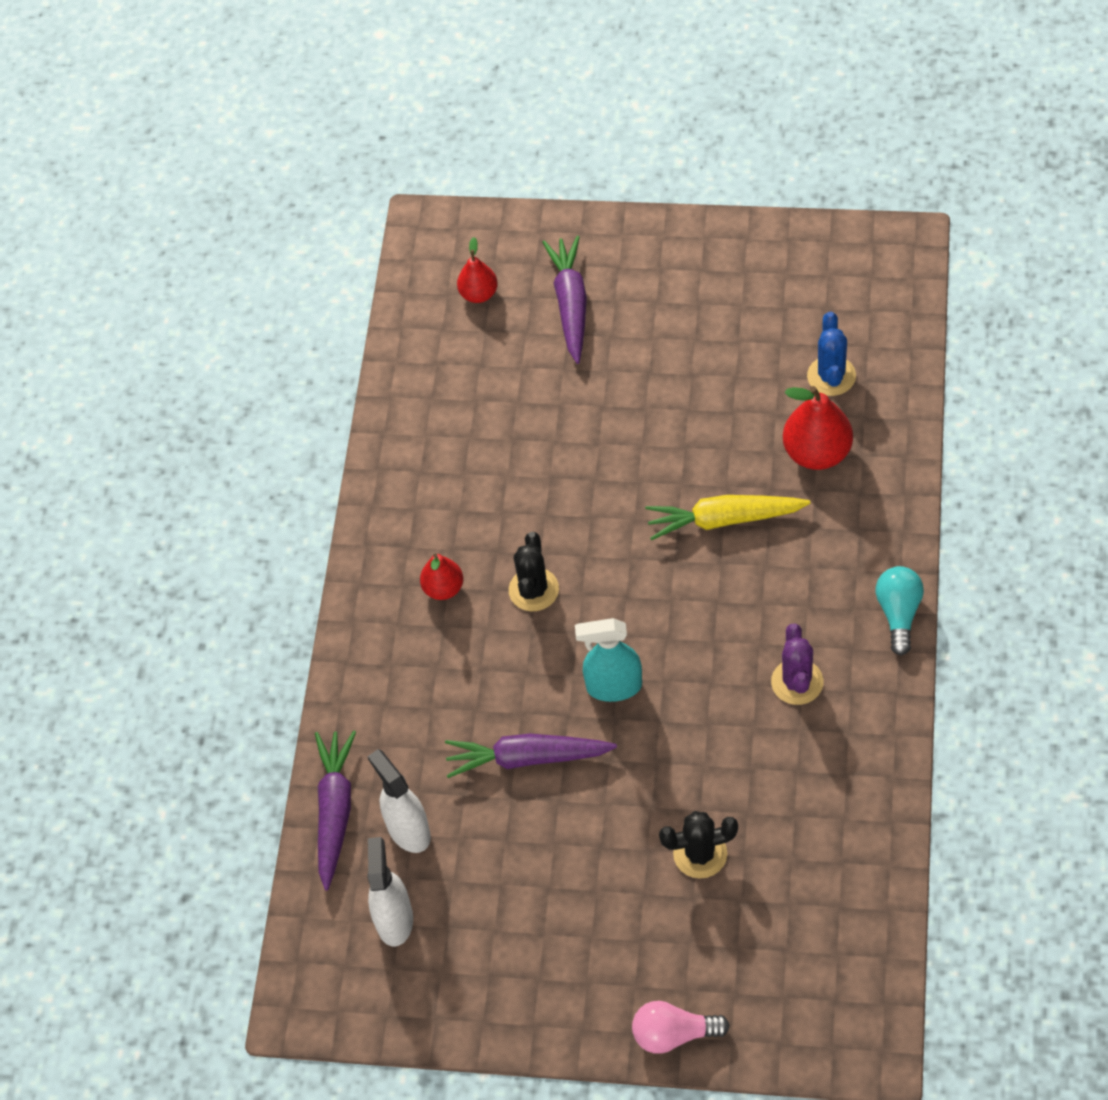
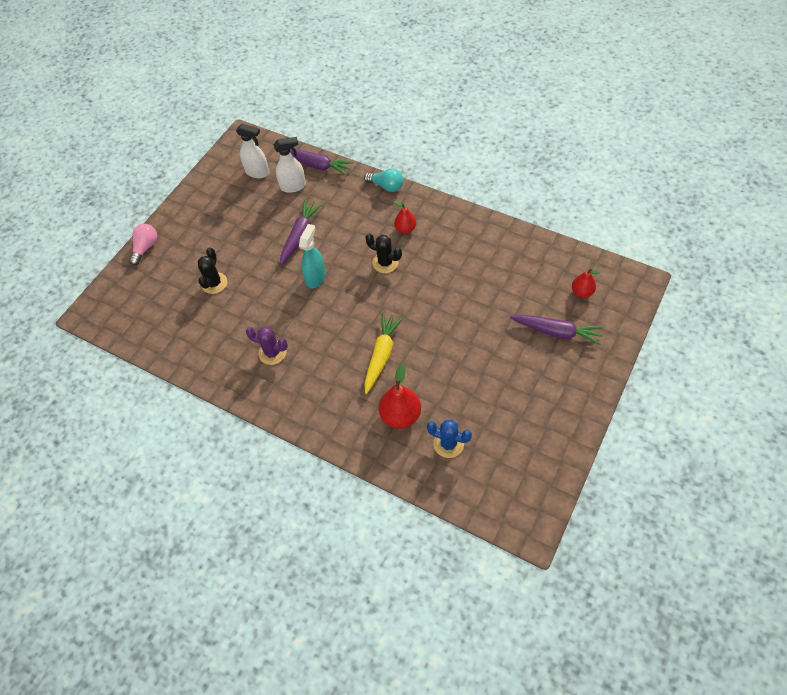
camera: 110 degrees right, 0 degrees up
turquoise light bulb [876,566,924,656] -> turquoise light bulb moved to [364,168,403,192]

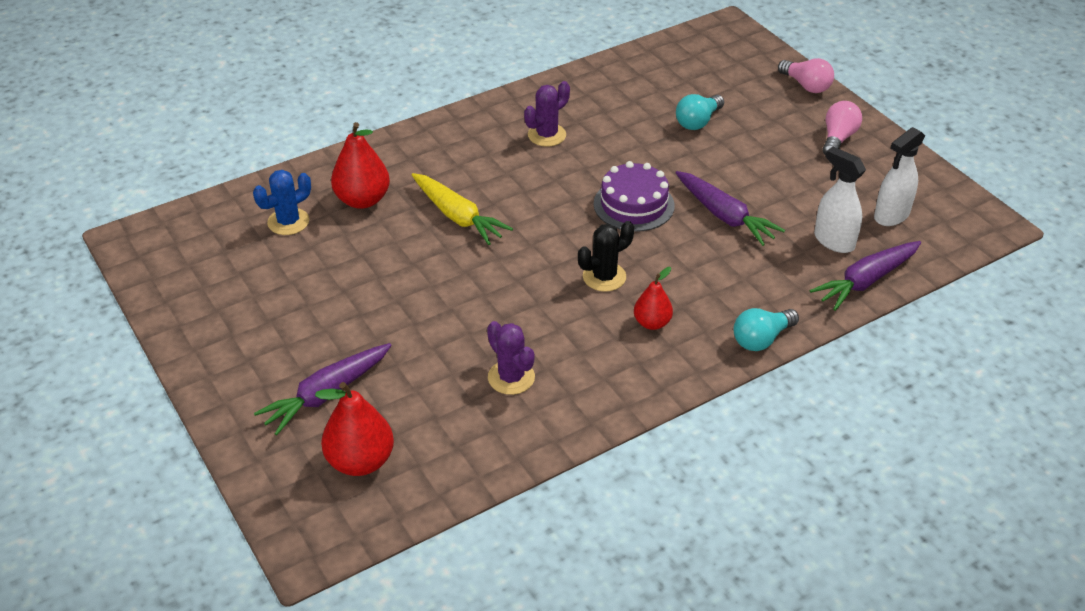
camera: 115 degrees right, 15 degrees down
black cactus [198,247,228,294] -> turquoise light bulb [676,94,724,130]
white spray bottle [273,137,306,193] -> white spray bottle turned 120 degrees clockwise [814,147,866,253]
turquoise spray bottle [299,224,326,289] -> purple cake [593,161,675,232]
red pear [572,269,601,298] -> red pear [315,382,394,476], size x1.64
none -> purple cactus [487,321,535,395]
none -> pink light bulb [823,101,862,155]

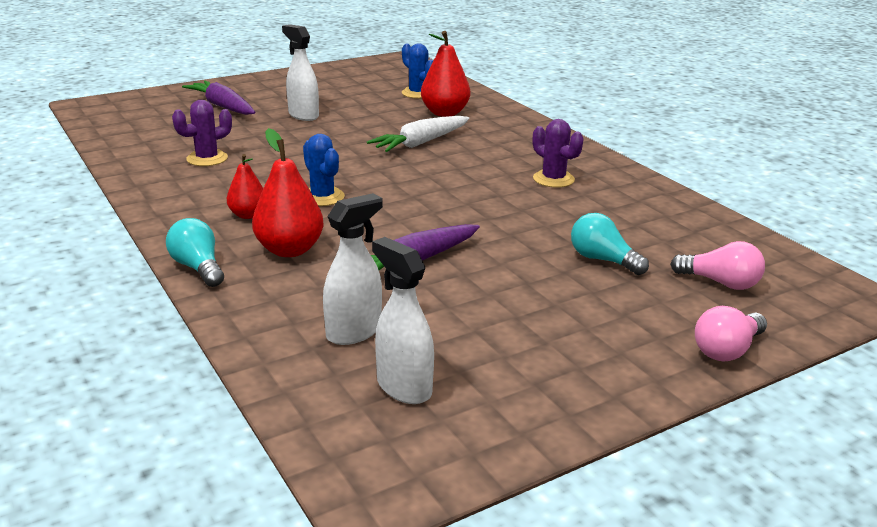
camera: 90 degrees right, 15 degrees down
red pear [315,382,394,476] -> red pear moved to [252,128,324,257]
yellow carrot [412,173,513,245] -> white carrot [367,116,470,152]
black cactus [578,221,634,292] -> blue cactus [303,134,345,206]
purple cake [593,161,675,232] -> none
purple carrot [809,241,921,311] -> none
pink light bulb [823,101,862,155] -> pink light bulb moved to [670,241,765,290]
none -> white spray bottle [282,24,319,121]

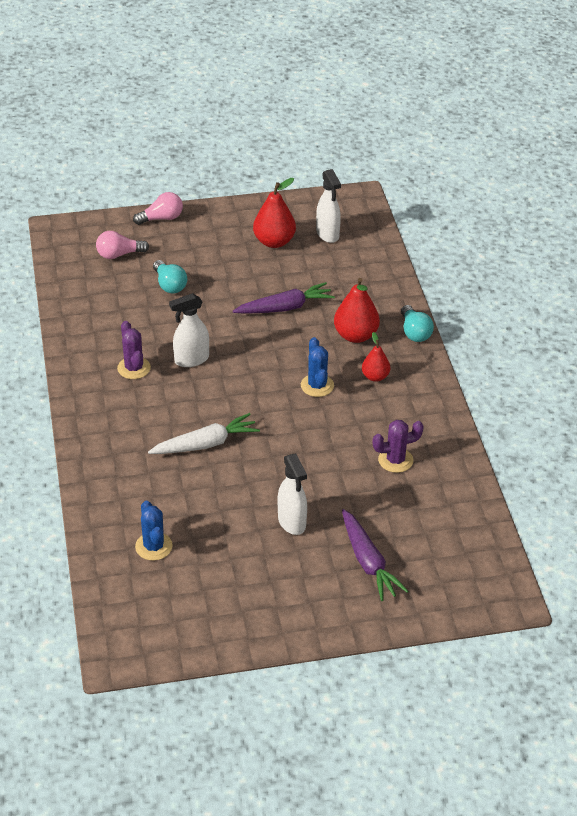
camera: 160 degrees left, 15 degrees up
white spray bottle [323,193,383,345] -> white spray bottle moved to [169,293,209,367]
red pear [421,31,470,117] -> red pear moved to [253,178,296,248]
pink light bulb [670,241,765,290] -> pink light bulb turned 60 degrees counterclockwise [96,231,149,259]

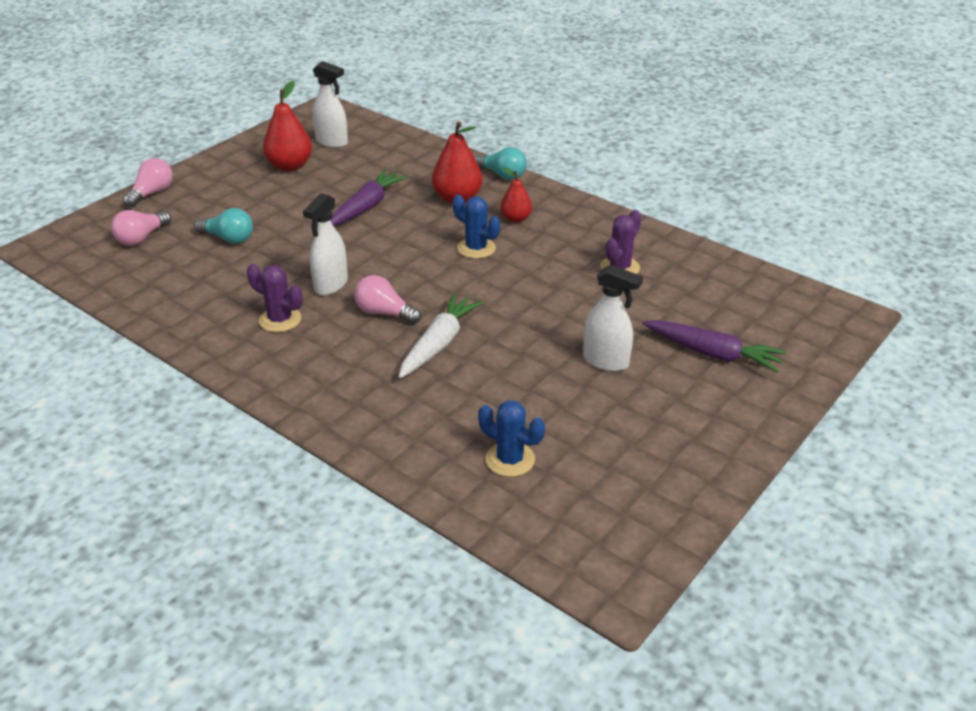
camera: 40 degrees left, 5 degrees down
none -> pink light bulb [354,275,421,324]

